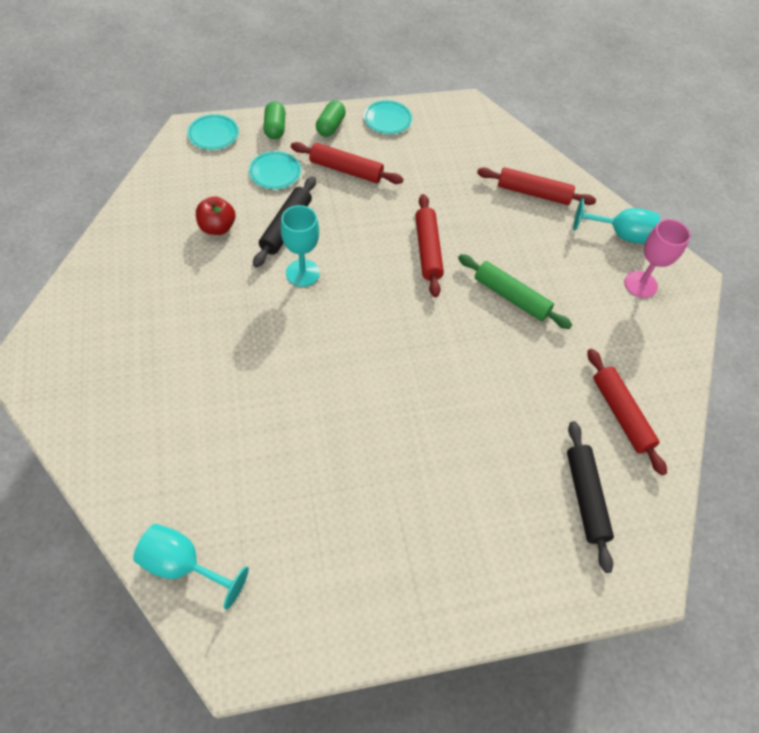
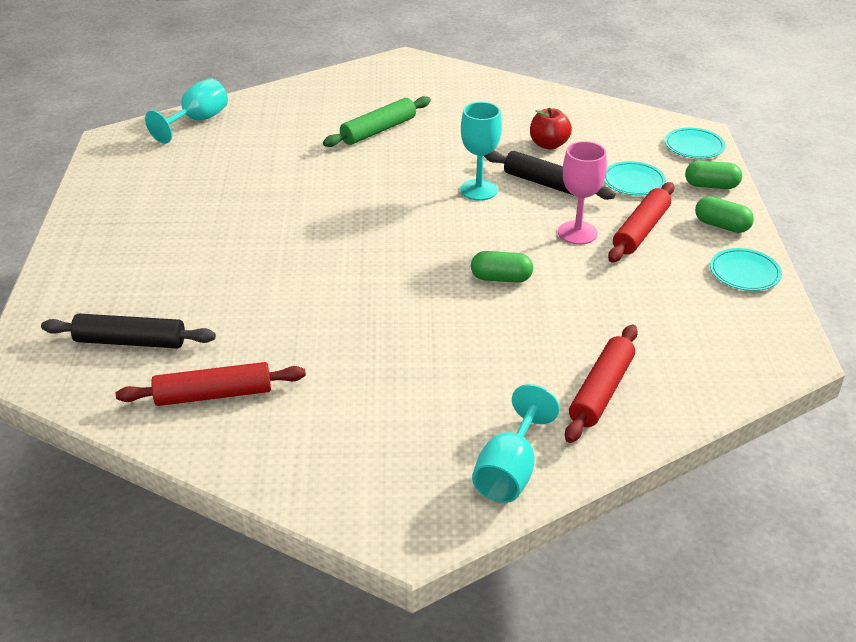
camera: 105 degrees right, 20 degrees down
red rolling pin [415,194,444,297] -> green capsule [471,251,533,283]
green rolling pin [458,254,572,329] -> green rolling pin moved to [323,96,431,147]
pink goblet [624,219,690,298] -> pink goblet moved to [558,141,607,245]

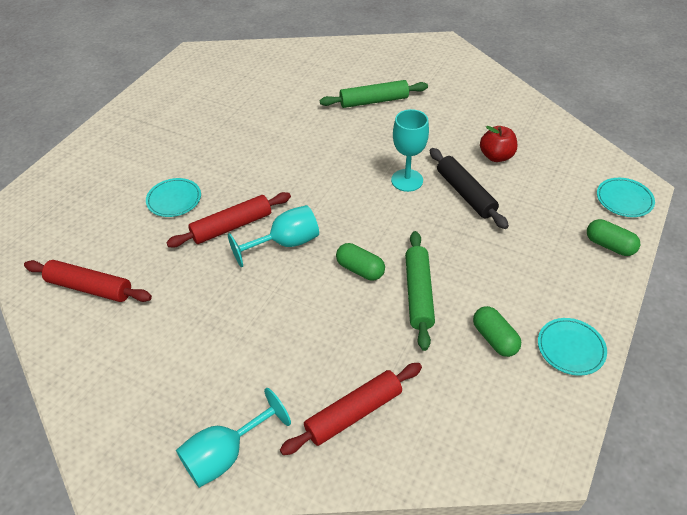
camera: 30 degrees right, 10 degrees up
black rolling pin [41,314,216,348] -> none
turquoise goblet [145,78,228,144] -> turquoise goblet moved to [228,205,319,267]
pink goblet [558,141,607,245] -> none
turquoise plate [604,161,666,195] -> turquoise plate moved to [146,178,201,217]
red rolling pin [608,182,674,262] -> red rolling pin moved to [166,192,291,248]
green capsule [695,196,754,233] -> green capsule moved to [473,306,521,357]
none -> green rolling pin [405,231,435,351]

